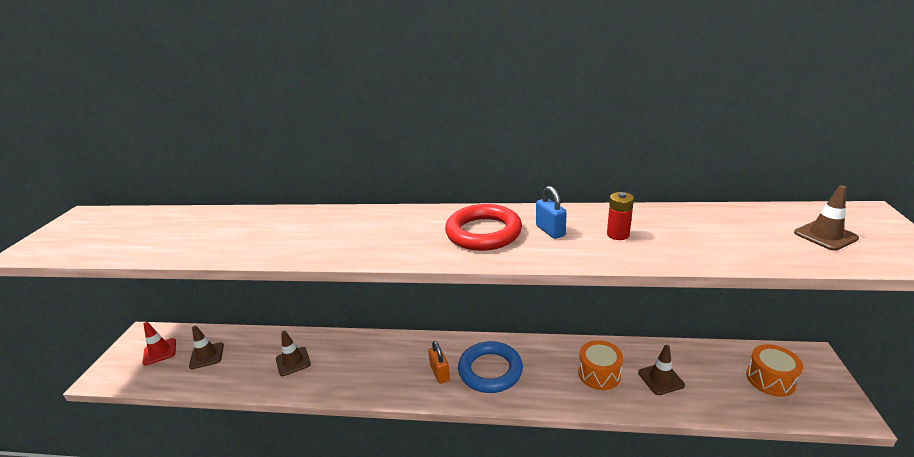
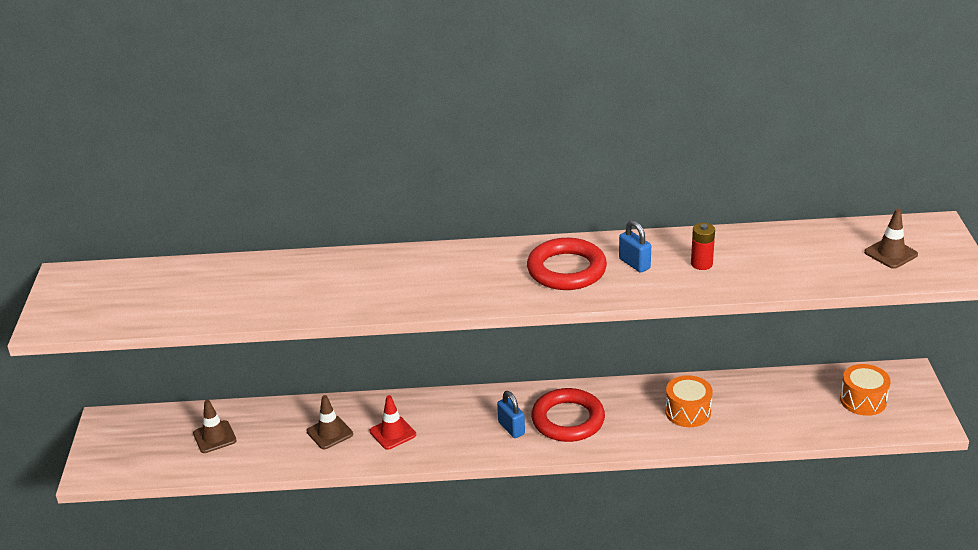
camera: 10 degrees left, 5 degrees up
red traffic cone [143,322,176,365] -> red traffic cone moved to [370,395,416,450]
orange padlock [428,341,450,384] -> blue padlock [497,391,525,438]
blue ring [458,341,523,393] -> red ring [531,388,605,442]
brown traffic cone [638,345,685,395] -> none

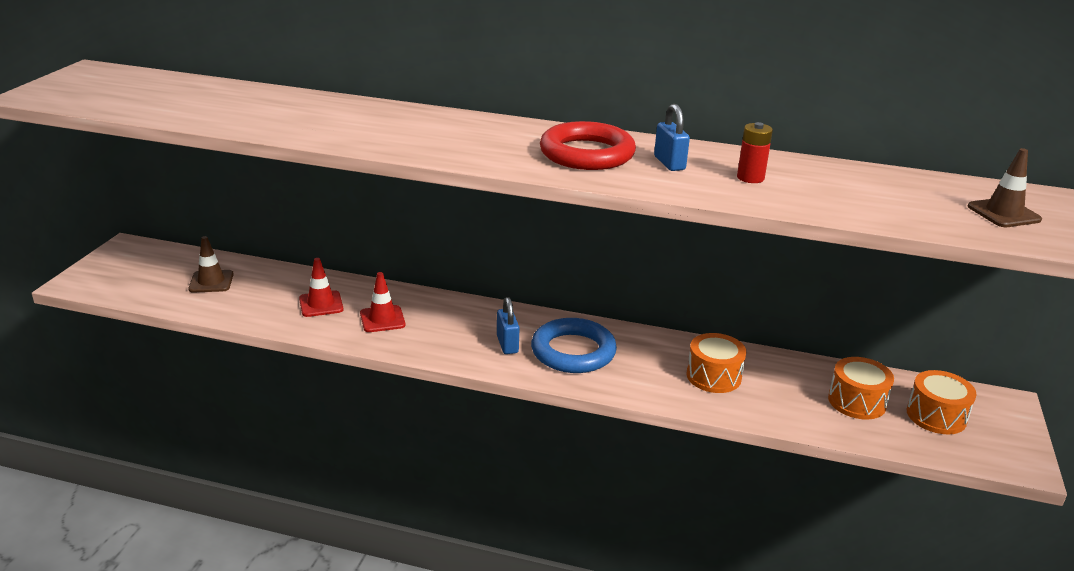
camera: 15 degrees right, 5 degrees down
brown traffic cone [307,395,353,449] -> red traffic cone [299,258,343,317]
red ring [531,388,605,442] -> blue ring [531,318,617,373]
none -> orange drum [828,357,894,420]

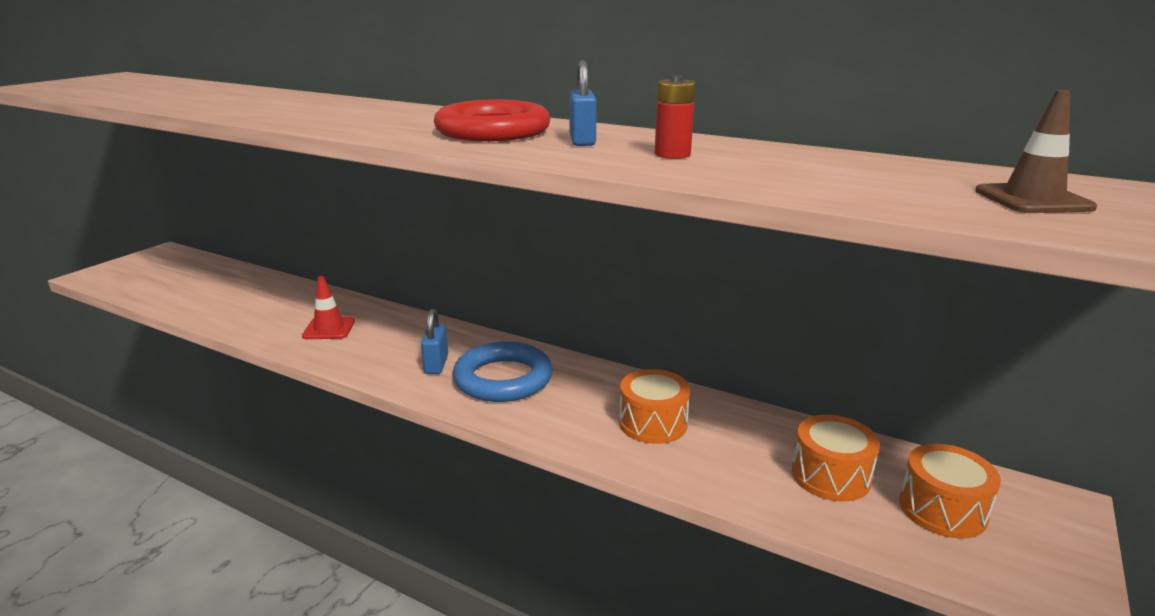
camera: 15 degrees right, 5 degrees down
brown traffic cone [188,236,234,293] -> none
red traffic cone [299,258,343,317] -> none

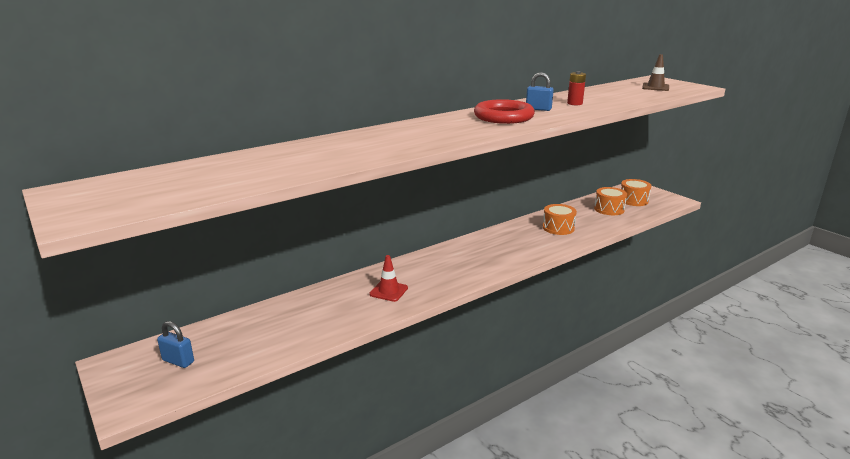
camera: 65 degrees left, 0 degrees up
blue padlock [421,309,448,374] -> blue padlock moved to [157,321,194,368]
blue ring [453,342,553,402] -> none

